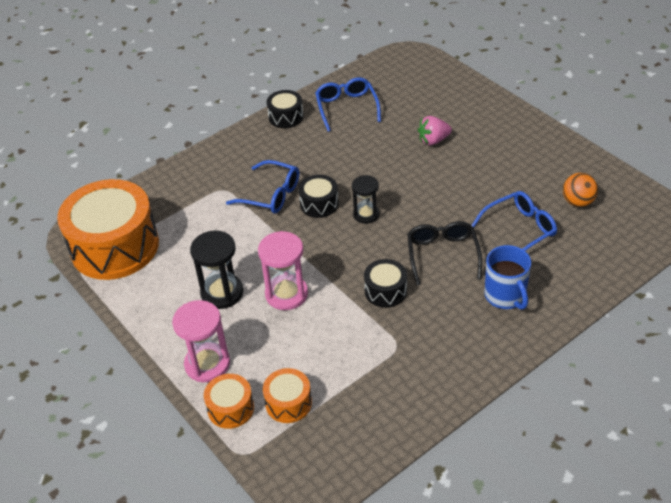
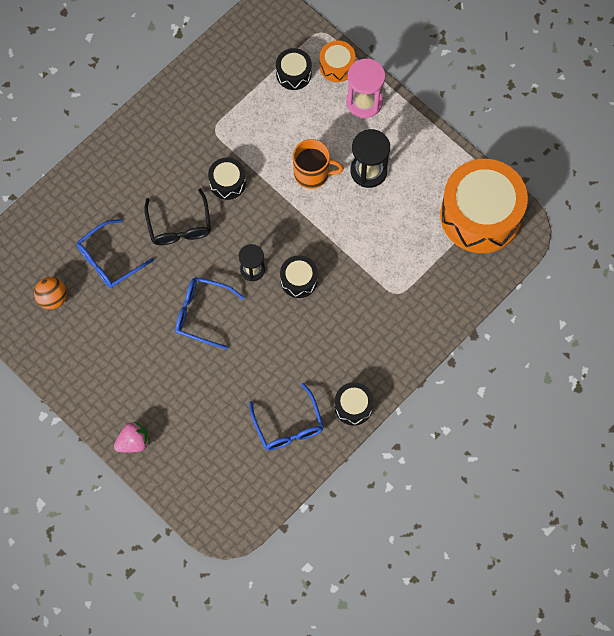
camera: 170 degrees right, 25 degrees up
blue glasses [226,160,299,213] -> blue glasses moved to [175,277,245,350]
pink hourglass [258,231,308,310] -> orange mug [293,139,344,189]
orange drum [263,368,312,423] -> black drum [276,48,312,90]
pink strawberry [418,116,452,145] -> pink strawberry moved to [114,421,150,452]
blue mug [484,245,531,310] -> none

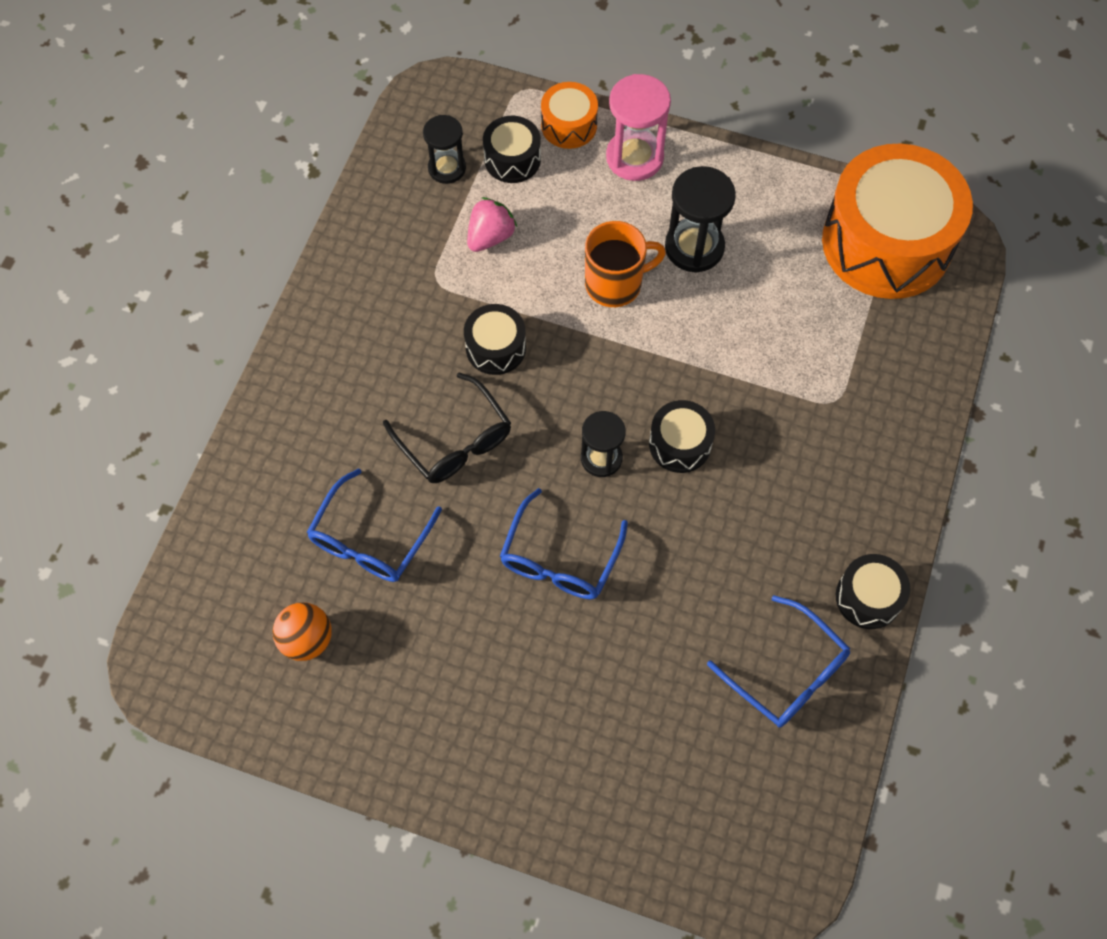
camera: 25 degrees left, 5 degrees down
pink strawberry [114,421,150,452] -> pink strawberry moved to [467,197,517,252]
blue glasses [175,277,245,350] -> blue glasses turned 60 degrees counterclockwise [500,488,628,599]
none -> black hourglass [423,115,466,184]

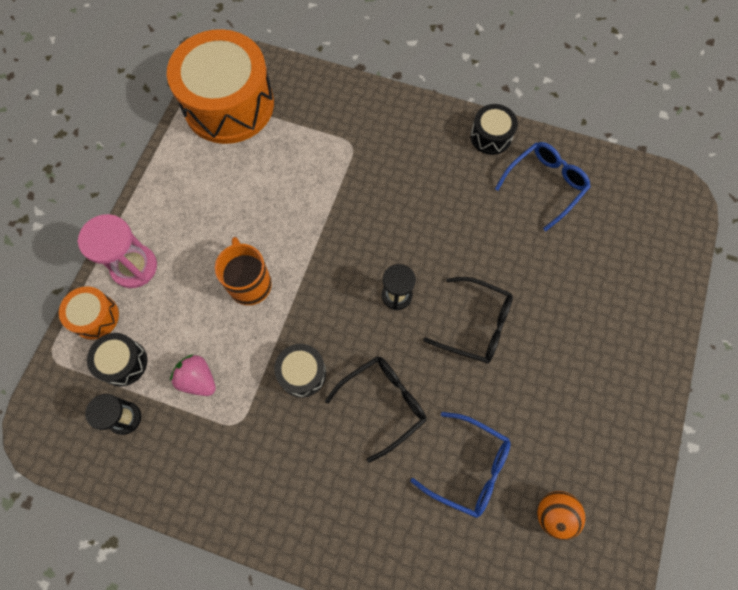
camera: 90 degrees left, 5 degrees up
blue glasses [500,488,628,599] -> black glasses [423,277,513,363]
black drum [649,400,715,473] -> none
black hourglass [665,166,736,273] -> none

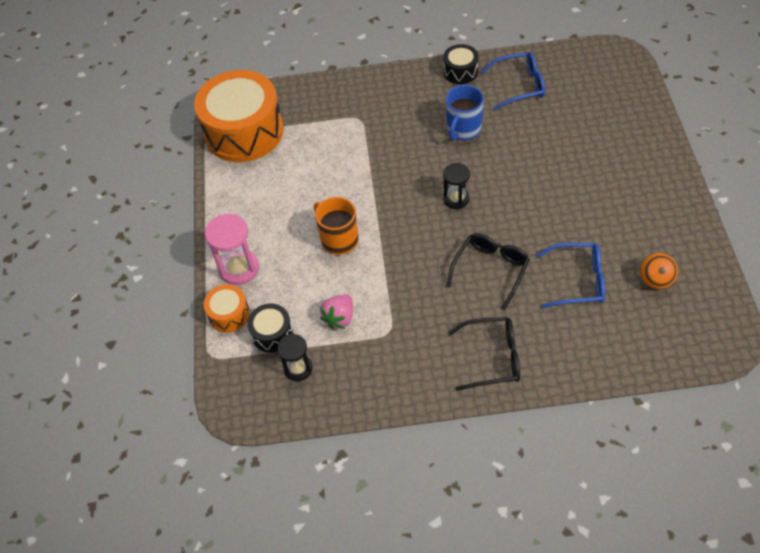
camera: 20 degrees left, 15 degrees down
pink strawberry [170,354,216,396] -> pink strawberry turned 75 degrees counterclockwise [320,294,353,329]
black drum [274,344,326,398] -> none
black glasses [423,277,513,363] -> black glasses moved to [448,317,520,391]
blue glasses [495,142,591,231] -> blue glasses turned 60 degrees clockwise [481,52,545,110]
none -> blue mug [446,85,484,141]

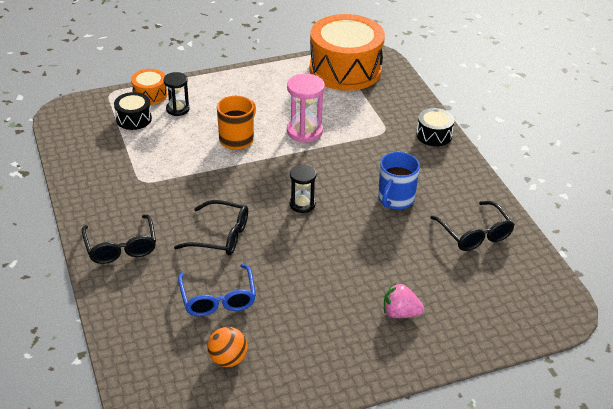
camera: 70 degrees right, 15 degrees down
pink hourglass [205,214,259,285] -> pink hourglass moved to [287,74,325,143]
black hourglass [277,334,313,381] -> black hourglass moved to [163,72,190,116]
pink strawberry [320,294,353,329] -> pink strawberry moved to [384,283,424,318]
black drum [443,44,479,84] -> black drum moved to [416,108,455,146]
blue mug [446,85,484,141] -> blue mug turned 75 degrees counterclockwise [378,152,420,210]
blue glasses [481,52,545,110] -> black glasses [430,201,515,251]

